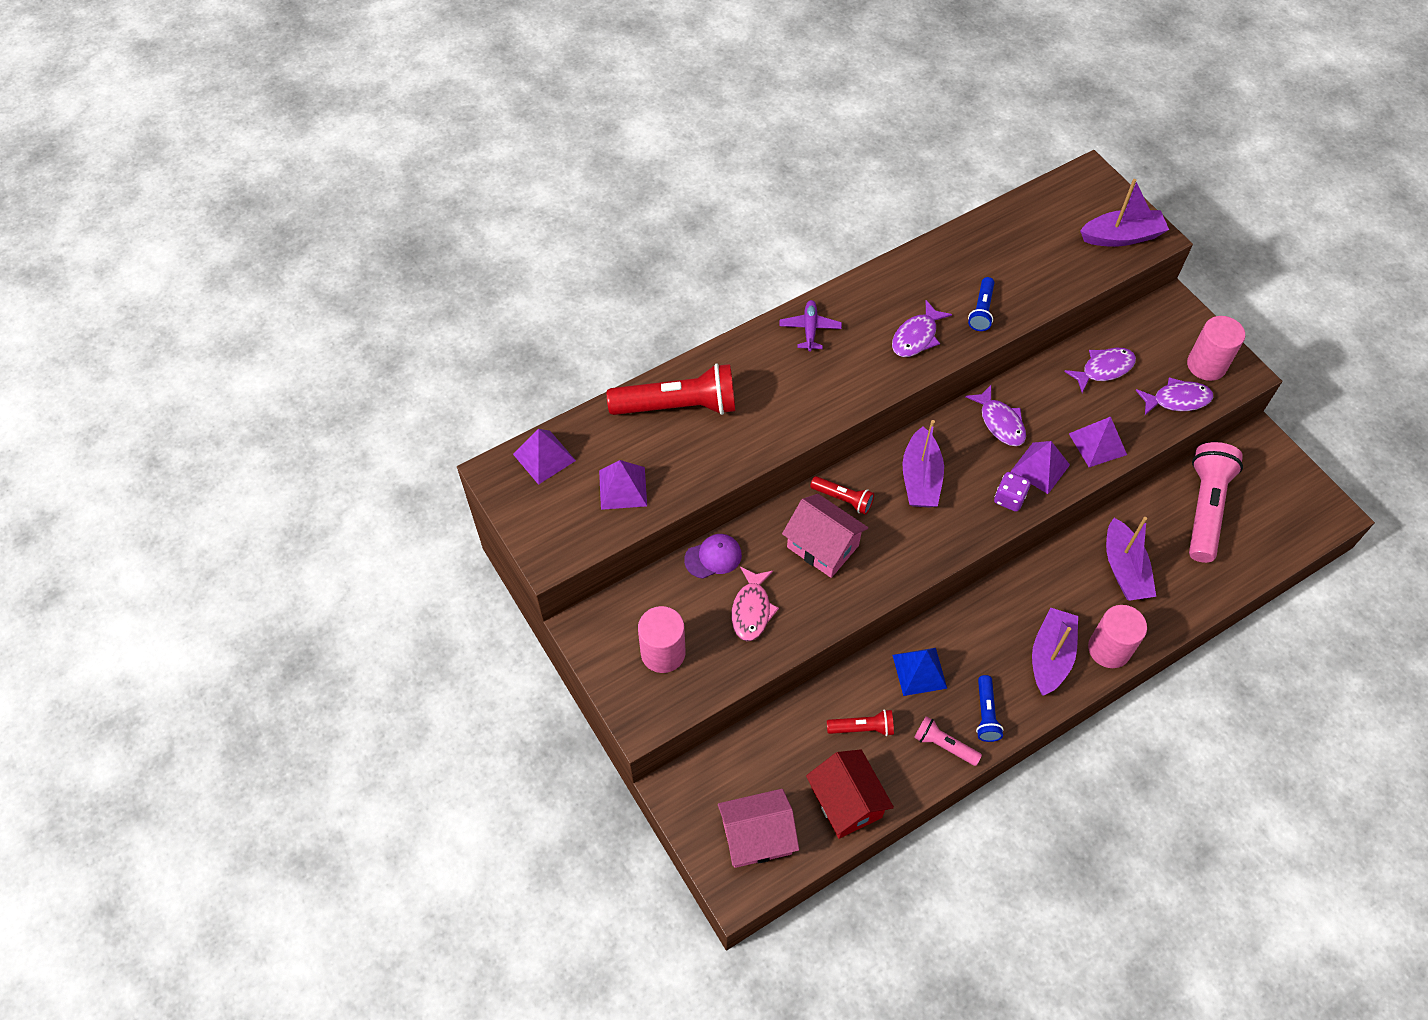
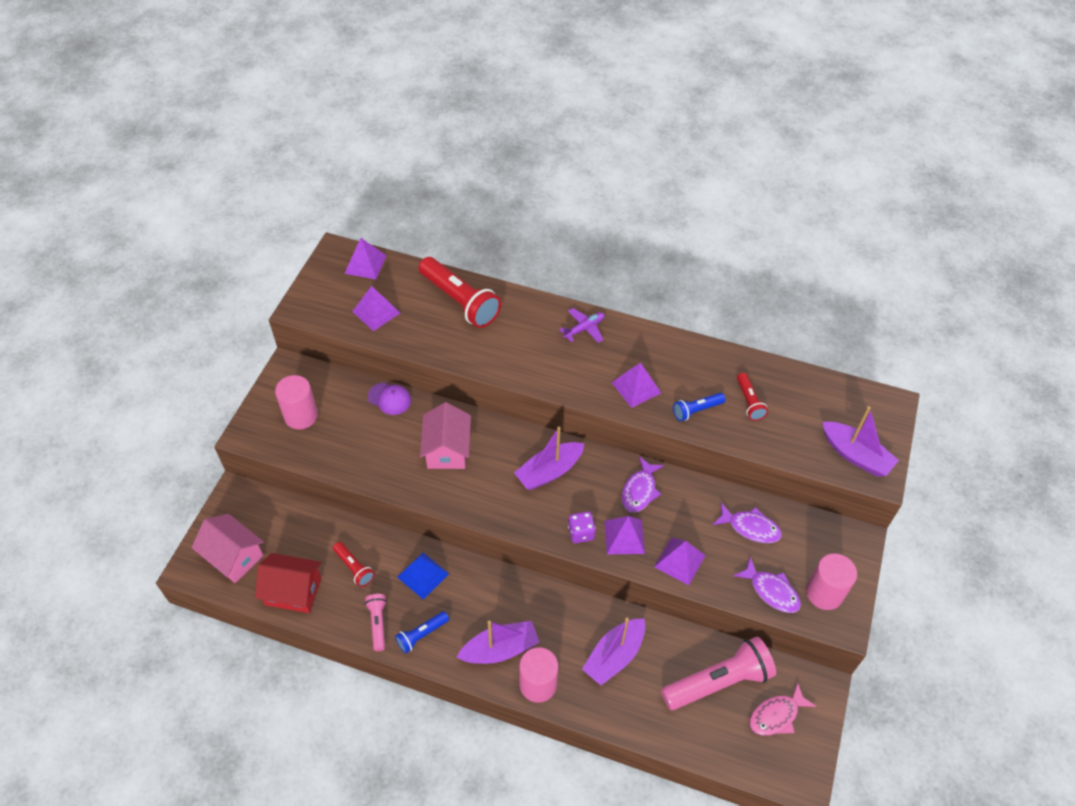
camera: 50 degrees right, 5 degrees down
pink fish [731,567,779,641] -> pink fish moved to [749,682,816,736]
red house [806,749,894,839] -> red house turned 75 degrees clockwise [255,553,322,613]
red flashlight [810,476,874,515] -> red flashlight moved to [737,373,768,421]
purple fish [892,300,952,357] -> purple pyramid [611,363,661,408]

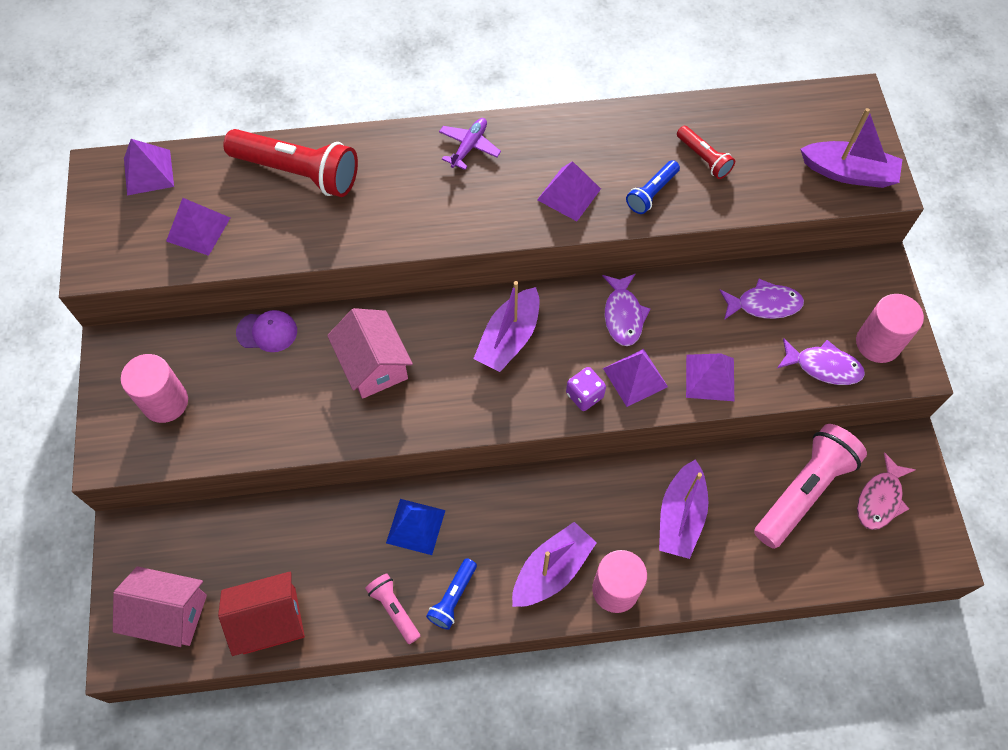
camera: 25 degrees left, 10 degrees up
red flashlight [333,542,375,587] -> none

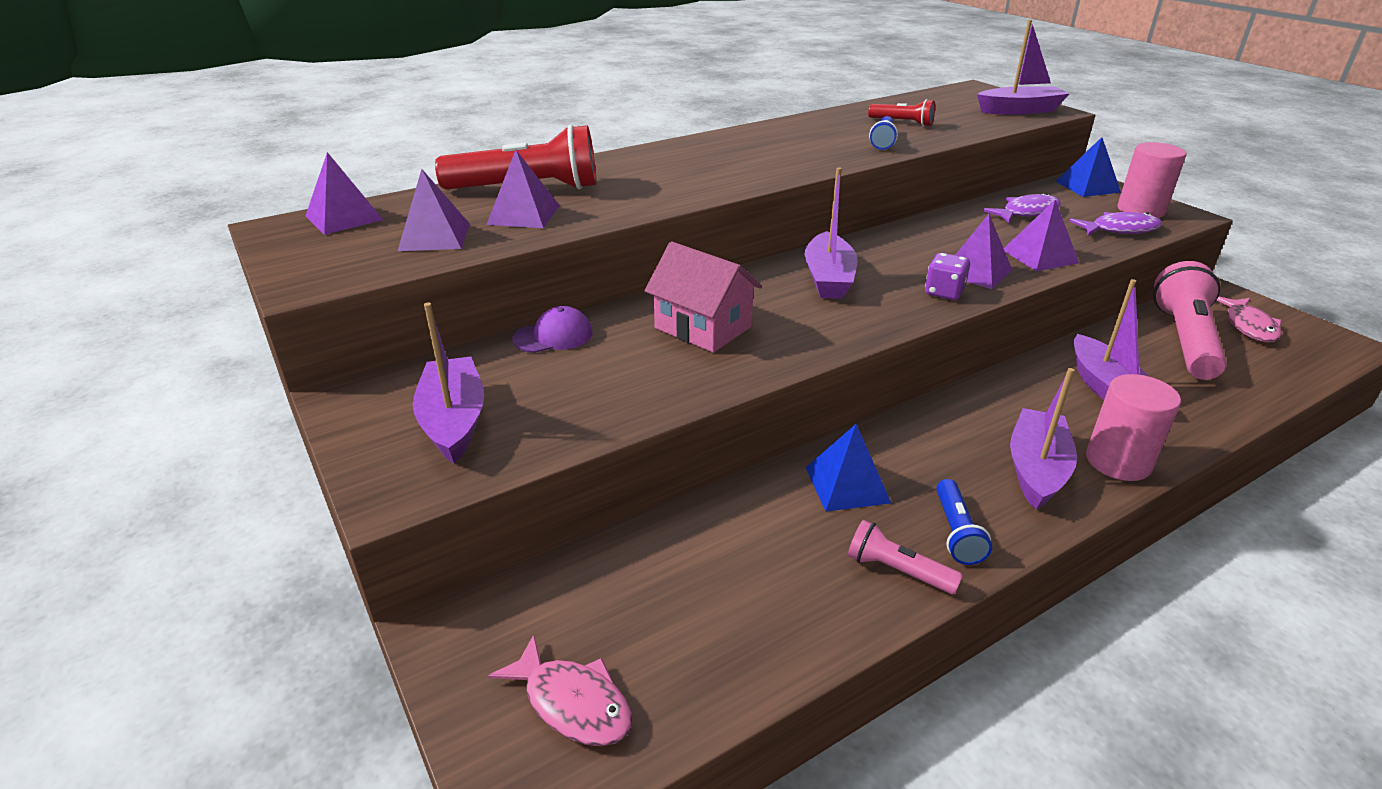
camera: 25 degrees left, 30 degrees down
pink house [113,566,207,647] -> pink fish [488,635,632,746]
pink cylinder [121,354,188,423] -> purple boat [413,302,484,464]
red house [218,572,305,656] -> none
purple plane [439,118,501,170] -> none
purple pyramid [537,161,601,221] -> purple pyramid moved to [486,150,560,228]
purple fish [602,274,650,346] -> none
none -> blue pyramid [1055,137,1121,197]

